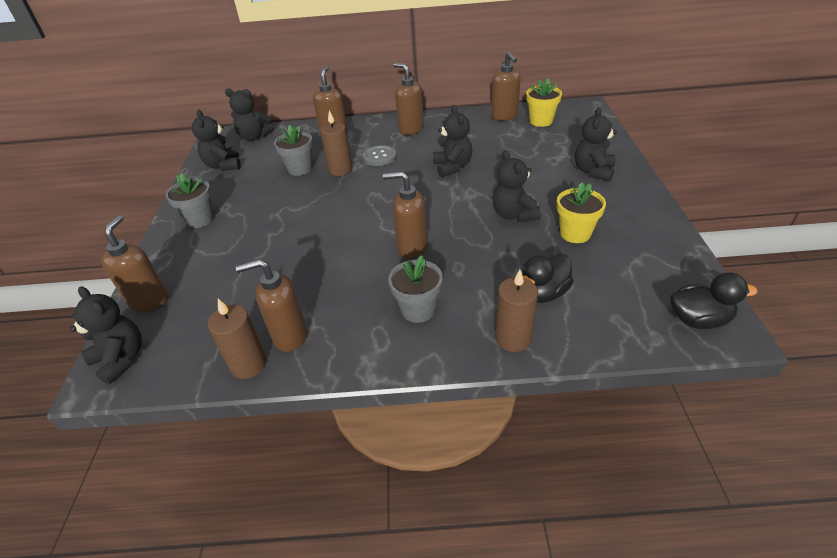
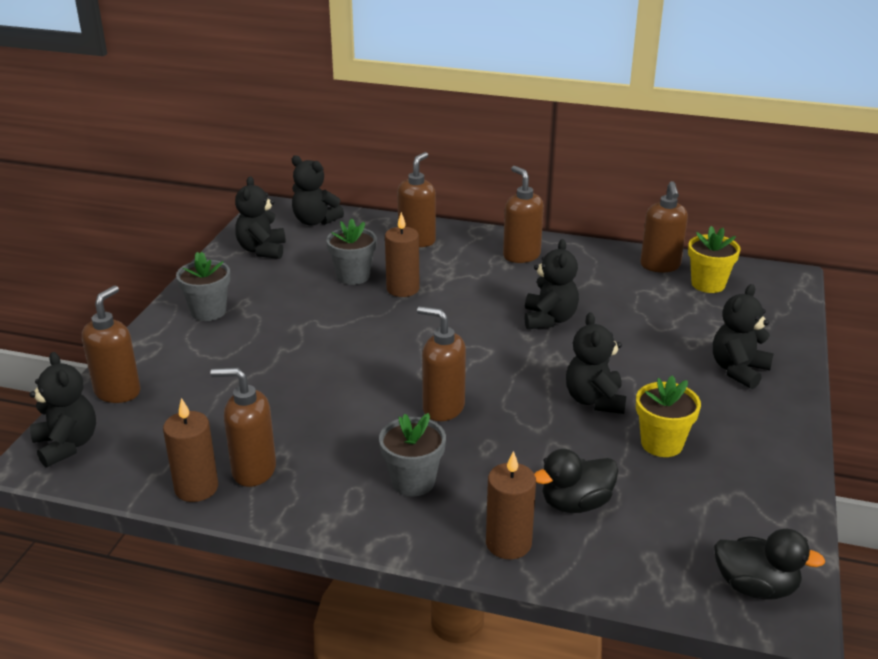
camera: 15 degrees right, 10 degrees down
grey button [363,145,396,166] -> none

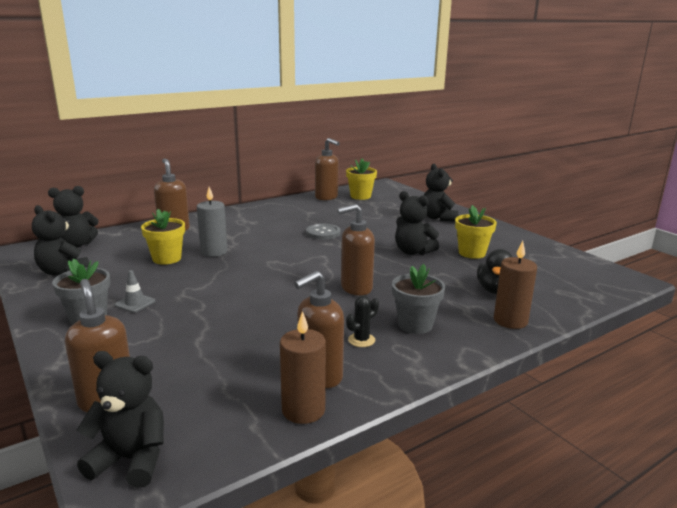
camera: 50 degrees left, 10 degrees down
grey flower pot [326,219,377,285] -> yellow flower pot [141,209,185,265]
brown candle [385,212,420,297] -> grey candle [197,187,227,257]
brown soap dispenser [503,166,544,263] -> none
black teddy bear [525,239,579,329] -> grey button [306,224,340,240]
black duck [714,529,825,600] -> none
none -> grey traffic cone [114,270,155,313]
none -> black cactus [346,295,379,347]

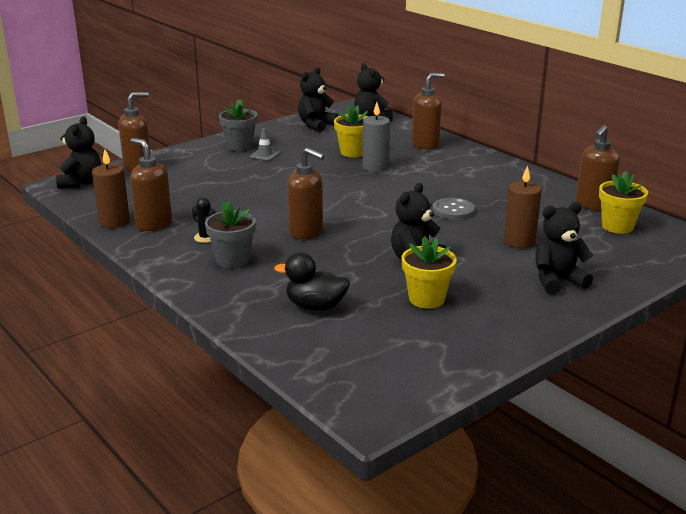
camera: 85 degrees right, 5 degrees up
brown soap dispenser [337,204,375,296] -> brown soap dispenser turned 150 degrees clockwise [287,148,325,239]
brown candle [494,241,537,329] -> brown candle moved to [504,165,542,248]

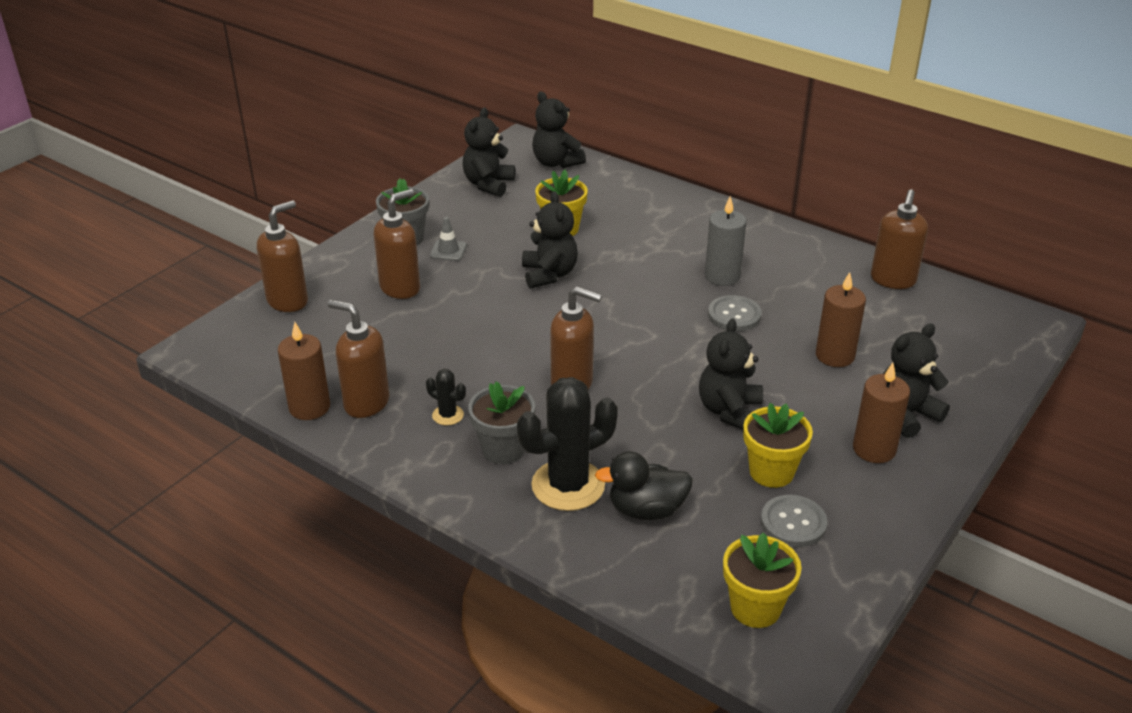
camera: 15 degrees left, 10 degrees up
black teddy bear [56,117,101,189] -> black teddy bear moved to [522,191,578,289]
grey candle [363,102,390,172] -> grey candle moved to [705,196,746,286]
brown soap dispenser [412,73,445,150] -> brown soap dispenser moved to [374,189,420,299]
yellow flower pot [599,171,648,234] -> yellow flower pot moved to [723,533,802,628]
none -> black cactus [517,377,618,511]
none -> grey button [761,495,827,547]
none -> brown candle [853,363,910,463]

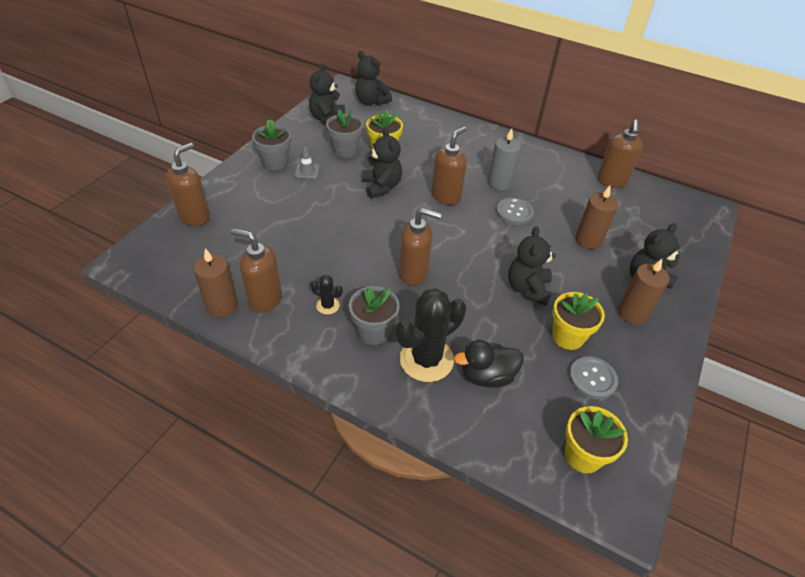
camera: 10 degrees left, 10 degrees up
brown soap dispenser [374,189,420,299] -> brown soap dispenser moved to [431,126,467,205]
none -> grey flower pot [326,109,363,158]

